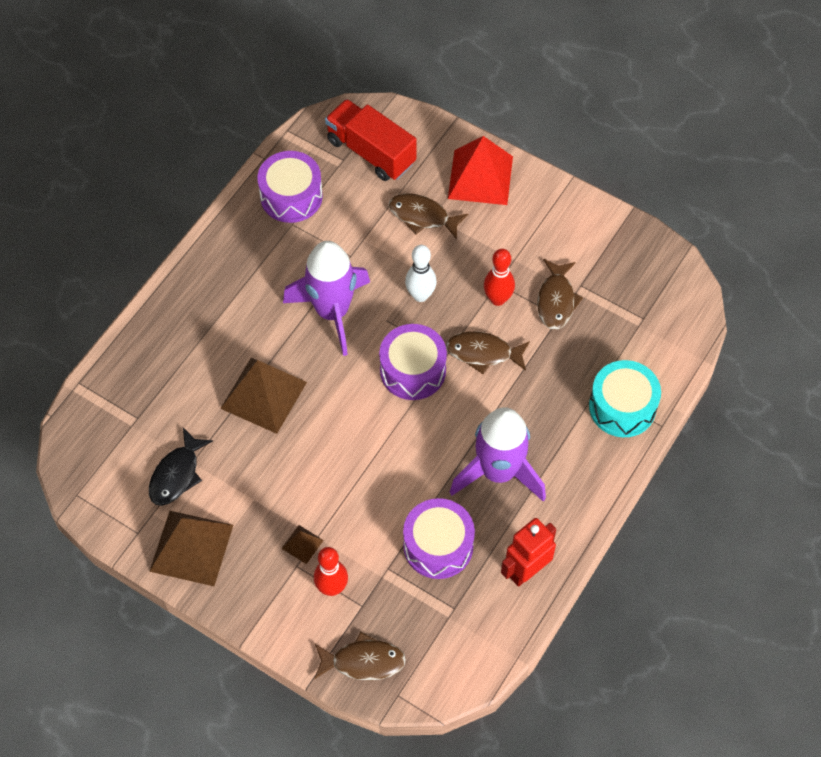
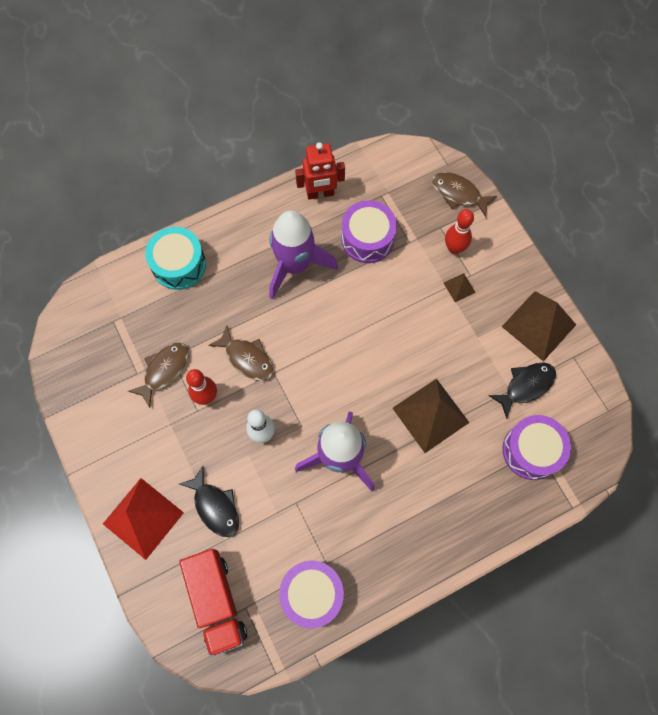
camera: 150 degrees left, 10 degrees up
purple drum [379,324,447,400] -> purple drum moved to [503,415,571,480]
brown fish [388,193,468,240] -> black fish [180,466,239,537]

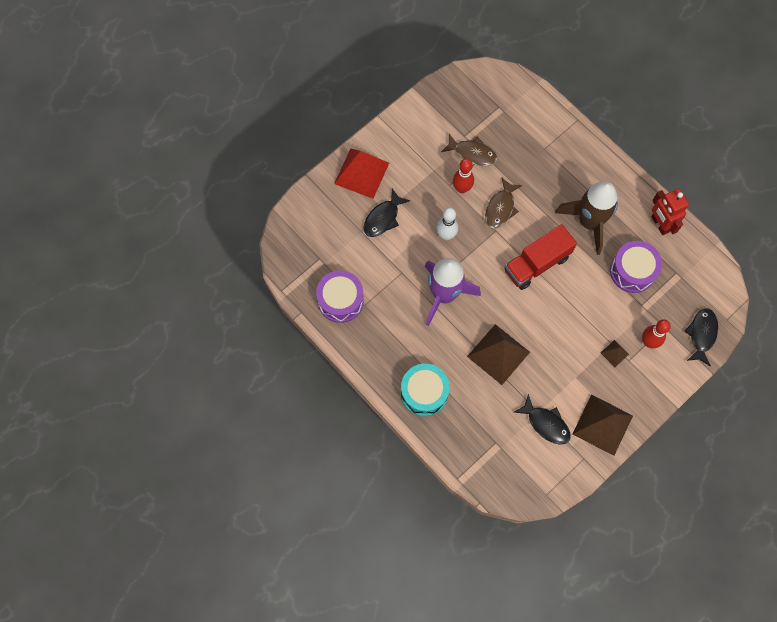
camera: 75 degrees right, 0 degrees up
turquoise drum [145,227,206,290] -> turquoise drum moved to [401,364,450,416]
red truck [179,549,247,657] -> red truck moved to [504,224,577,290]
purple rocket [269,210,338,300] -> brown rocket [555,181,618,255]
brown fish [432,172,497,217] -> black fish [684,308,718,366]
purple drum [503,415,571,480] -> none

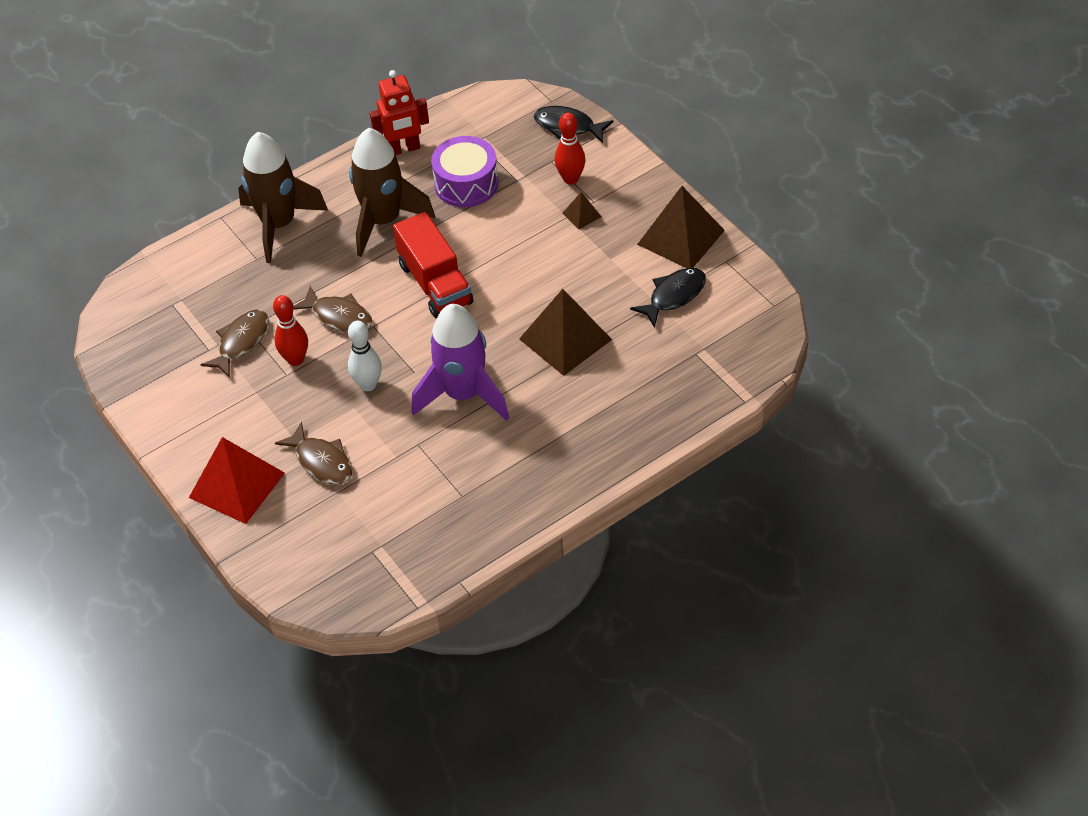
camera: 80 degrees left, 20 degrees down
purple drum [316,270,364,323] -> none
black fish [364,188,410,237] -> brown fish [275,422,353,485]
turquoise drum [401,364,450,416] -> none
none -> brown rocket [238,132,328,263]

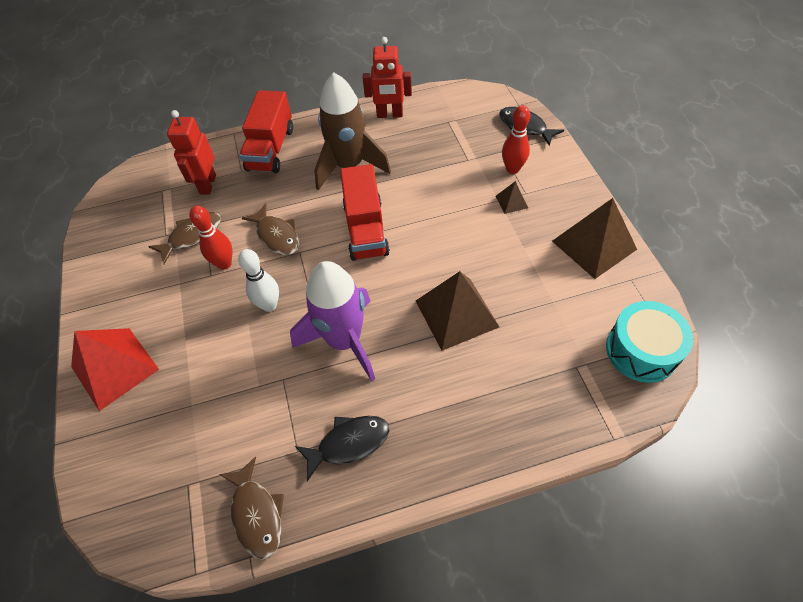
camera: 20 degrees right, 5 degrees up
brown rocket [238,132,328,263] -> red truck [239,90,293,173]
brown fish [275,422,353,485] -> brown fish moved to [219,456,284,560]
purple drum [431,136,498,207] -> none
black fish [630,268,706,328] -> black fish moved to [295,416,390,481]
none -> red robot [167,110,216,195]
none -> turquoise drum [606,301,693,383]

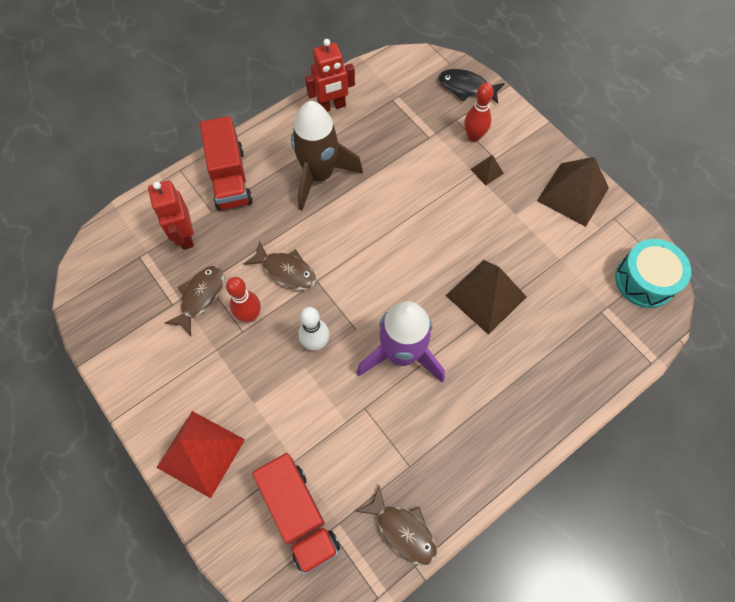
camera: 25 degrees left, 10 degrees up
black fish [295,416,390,481] -> none
red truck [340,164,390,261] -> red truck moved to [252,453,340,575]

